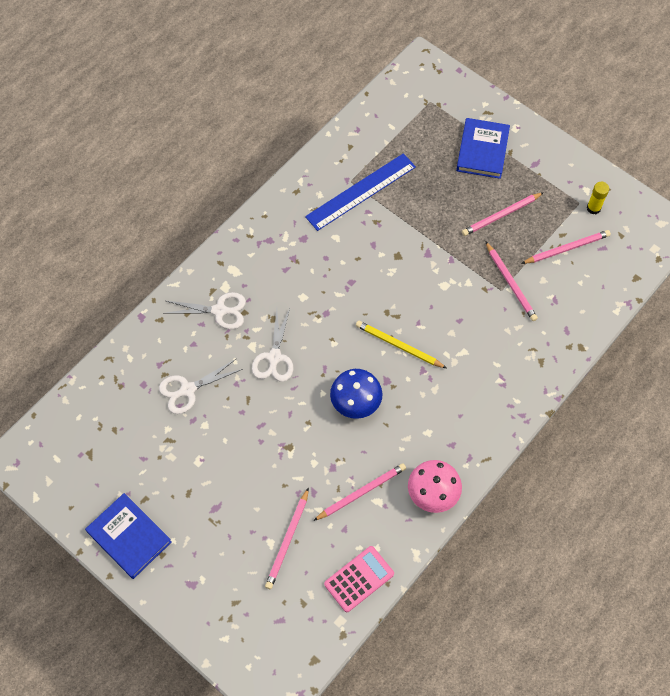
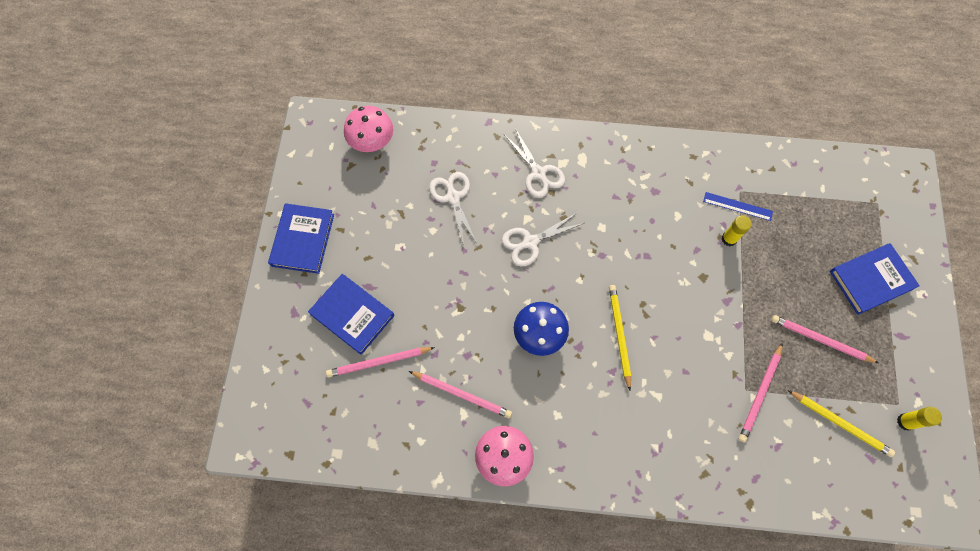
camera: 55 degrees right, 5 degrees up
white scissors [159,358,243,414] -> white scissors turned 45 degrees clockwise [429,172,477,246]
blue ruler [305,153,416,231] -> blue ruler [703,192,773,221], size x0.52
pink calculator [324,546,394,612] -> none
pink pencil [521,230,611,264] -> yellow pencil [788,390,895,457]
none -> blue book [308,274,394,355]
none -> pink mushroom [344,106,393,152]
none -> yellow glue stick [722,215,752,246]

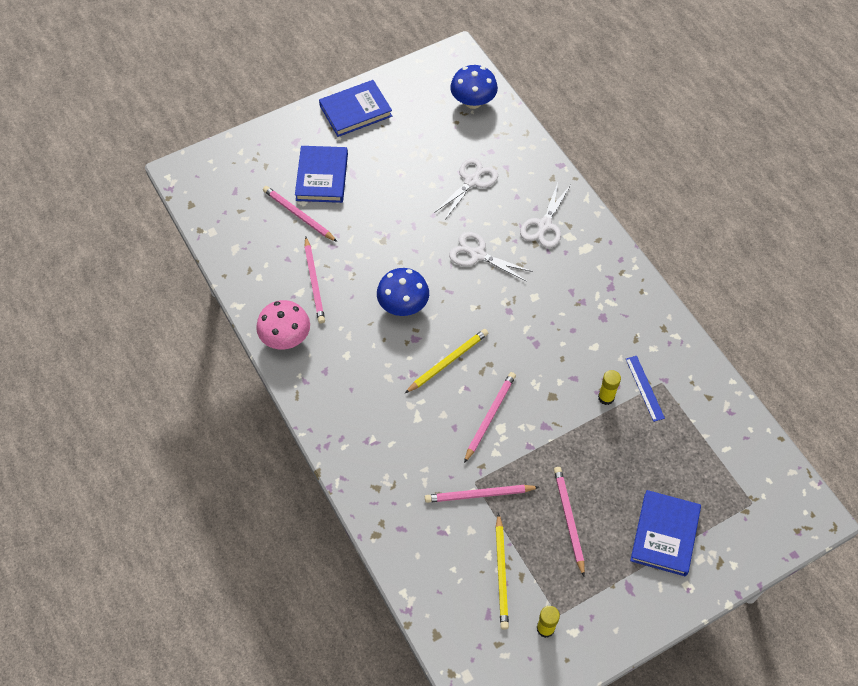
camera: 55 degrees right, 10 degrees down
pink mushroom [344,106,393,152] -> blue mushroom [450,65,498,109]
blue book [830,243,920,315] -> blue book turned 75 degrees clockwise [630,490,701,576]
none -> pink pencil [464,372,516,463]

